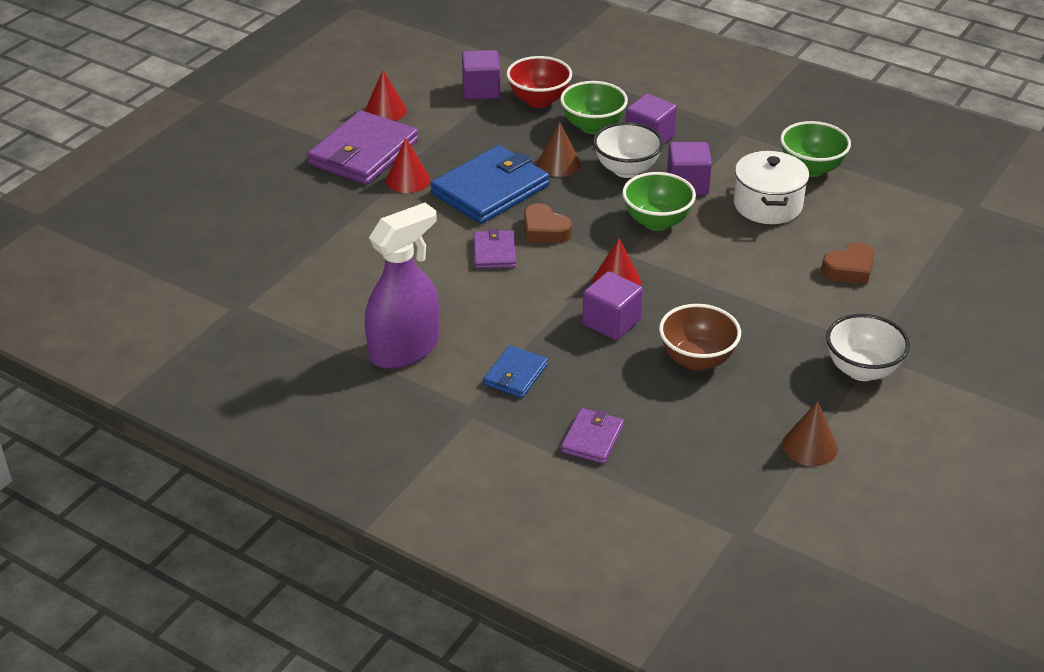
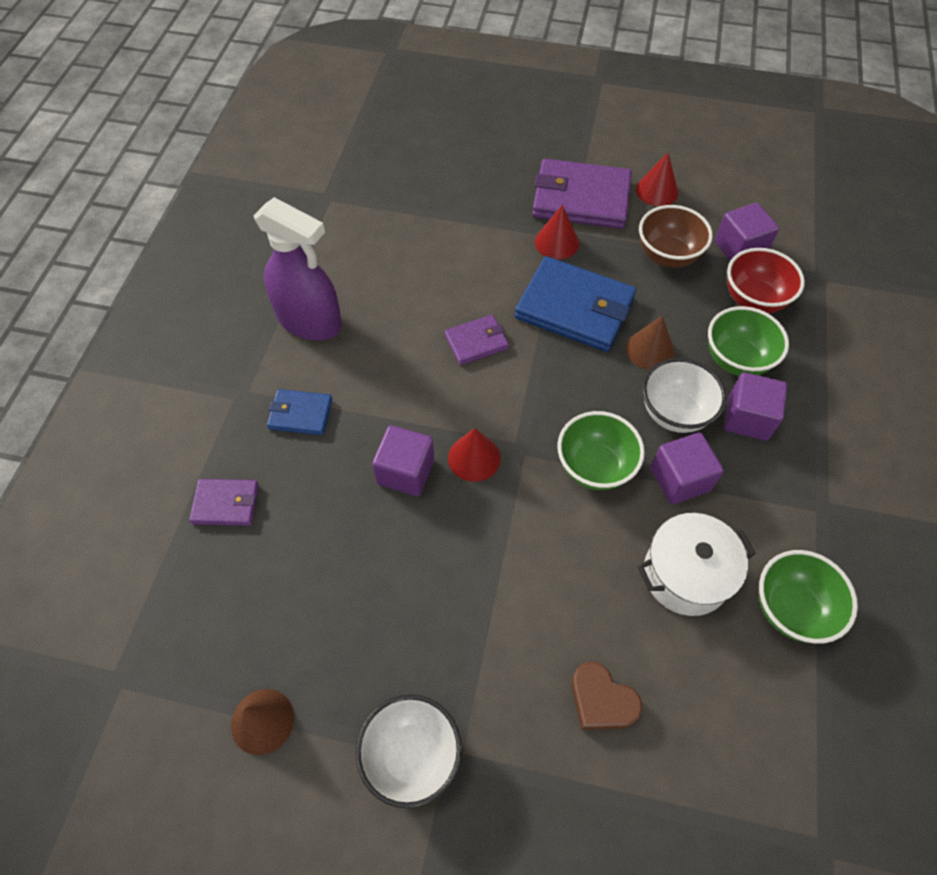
camera: 70 degrees right, 20 degrees up
brown heart [524,203,572,243] -> none
brown bowl [659,304,741,371] -> brown bowl moved to [639,205,712,268]

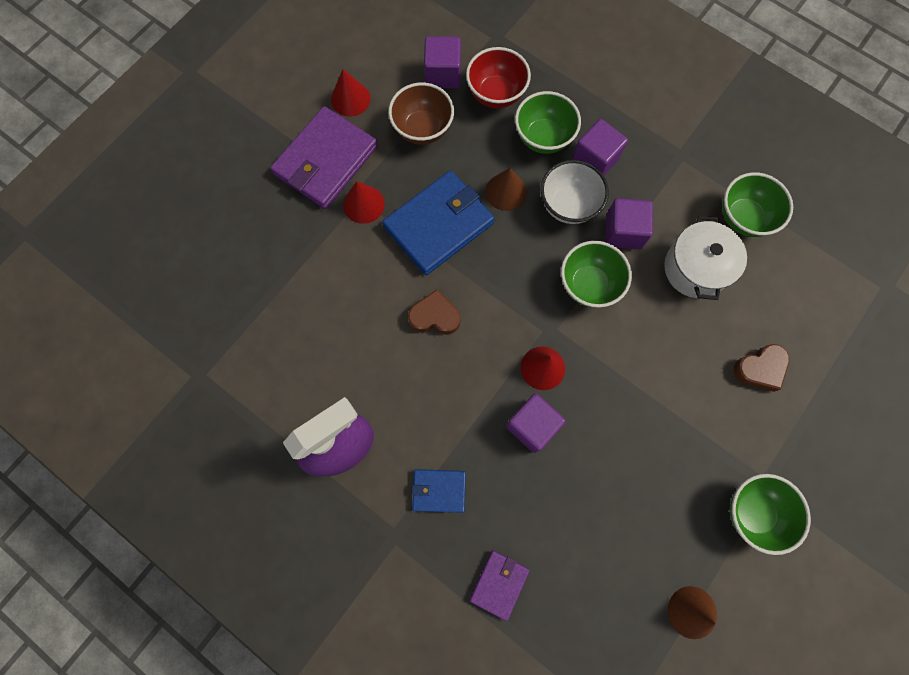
camera: 65 degrees left, 15 degrees up
blue wallet [267,389,333,435] -> blue wallet turned 60 degrees clockwise [412,469,466,513]
white bowl [356,694,462,808] -> green bowl [730,474,811,555]
purple wallet [445,315,509,365] -> brown heart [408,290,461,335]

